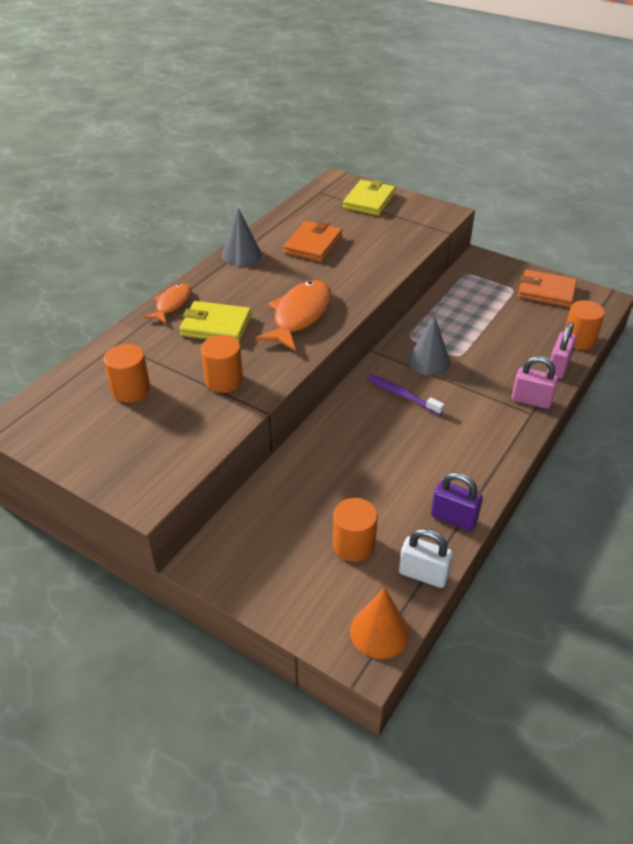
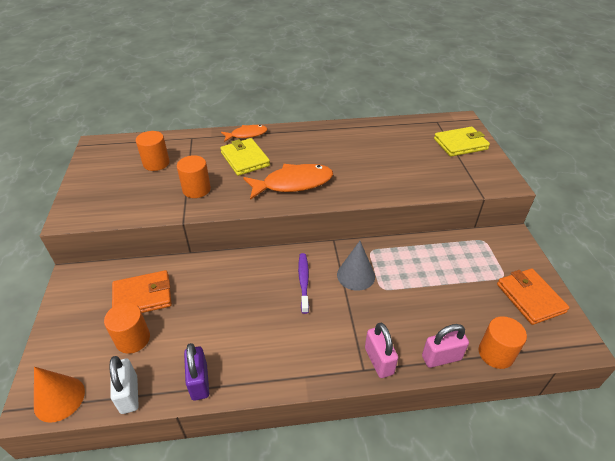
camera: 50 degrees right, 0 degrees up
grey cone [222,208,262,266] -> none
orange wallet [284,221,342,262] -> orange wallet moved to [112,270,172,313]

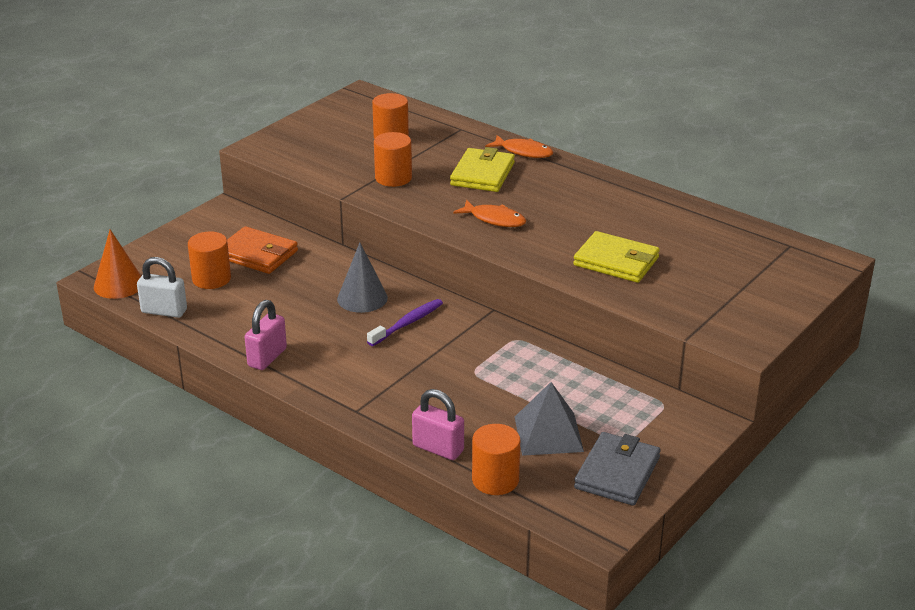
camera: 45 degrees right, 10 degrees down
white padlock [109,356,139,414] -> white padlock turned 75 degrees clockwise [137,257,187,318]
purple padlock [184,343,209,401] -> none
orange fish [243,164,333,200] -> orange fish [453,200,526,227], size x0.59
grey cone [337,241,375,291] -> grey cone moved to [337,243,388,313]
pink padlock [365,323,398,378] -> pink padlock moved to [245,300,287,370]
yellow wallet [434,127,490,157] -> yellow wallet moved to [573,231,660,283]
orange wallet [497,268,570,325] -> grey wallet [574,432,661,506]
none -> grey pyramid [515,382,584,456]

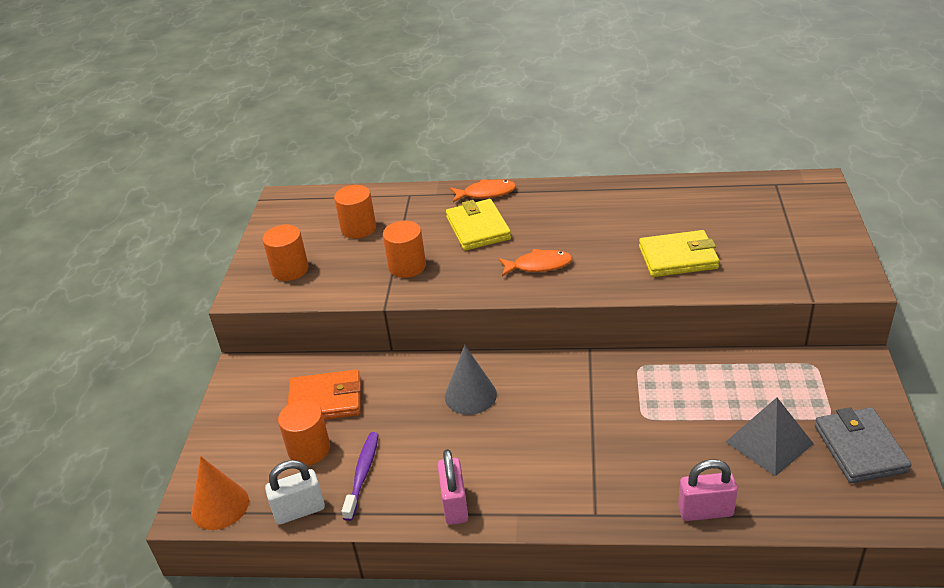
camera: 30 degrees left, 5 degrees up
purple toothbrush [367,299,443,346] -> purple toothbrush moved to [342,432,379,521]
orange cylinder [472,424,520,495] -> orange cylinder moved to [262,225,309,281]

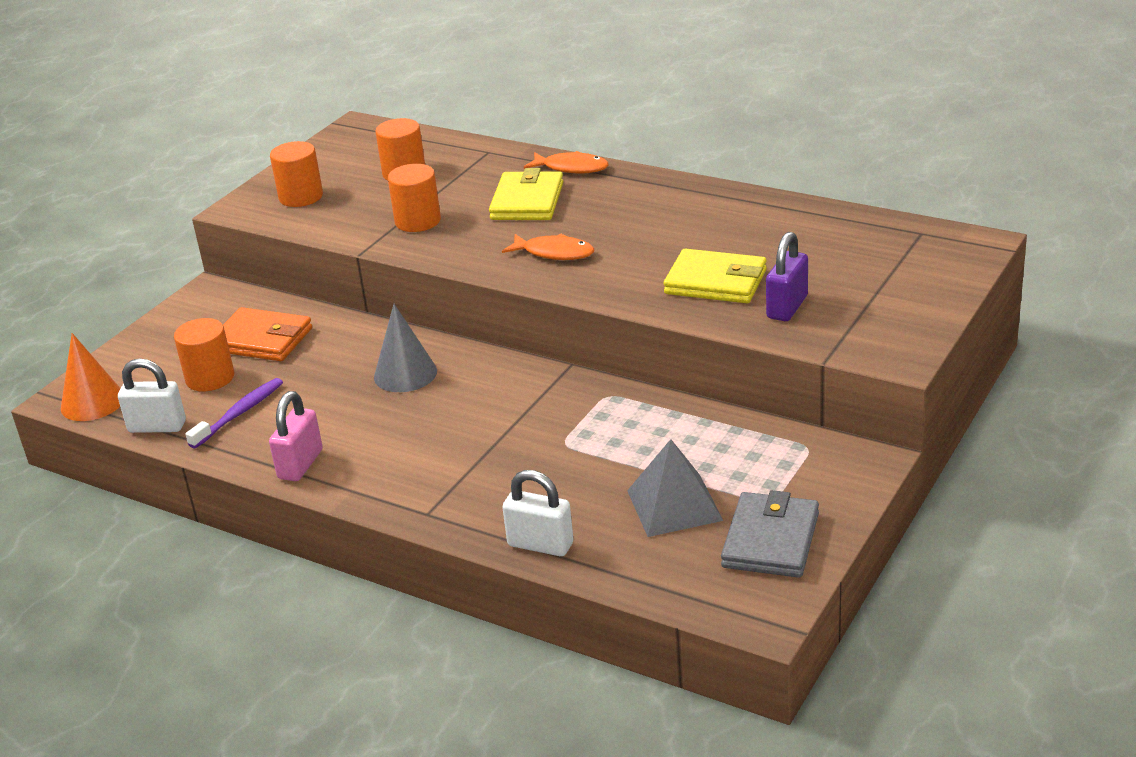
camera: 25 degrees right, 5 degrees down
pink padlock [678,459,738,521] -> white padlock [502,470,573,556]
none -> purple padlock [766,232,808,321]

